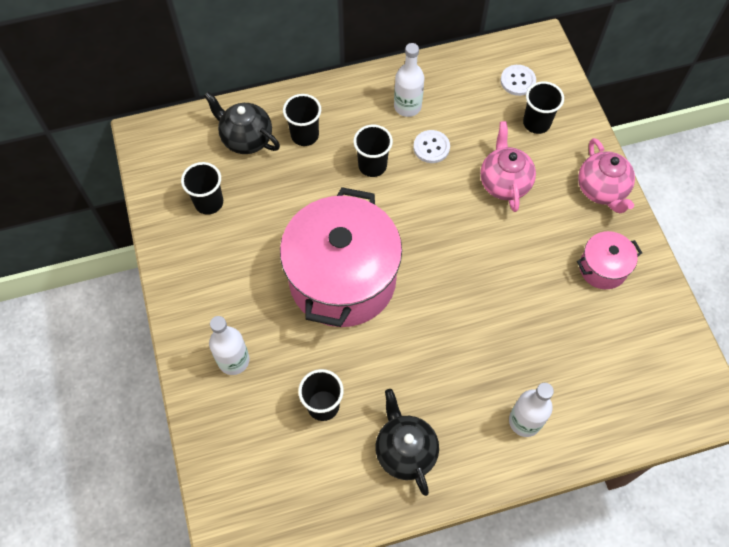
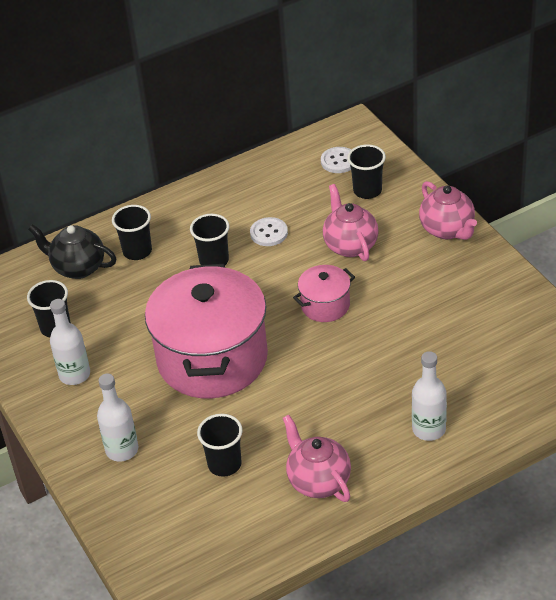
camera: 10 degrees left, 20 degrees down
black teapot [375,389,439,496] -> pink teapot [283,415,351,502]
white bottle [394,43,425,117] -> white bottle moved to [50,299,90,385]
pink pot [577,231,642,289] -> pink pot moved to [293,265,355,322]

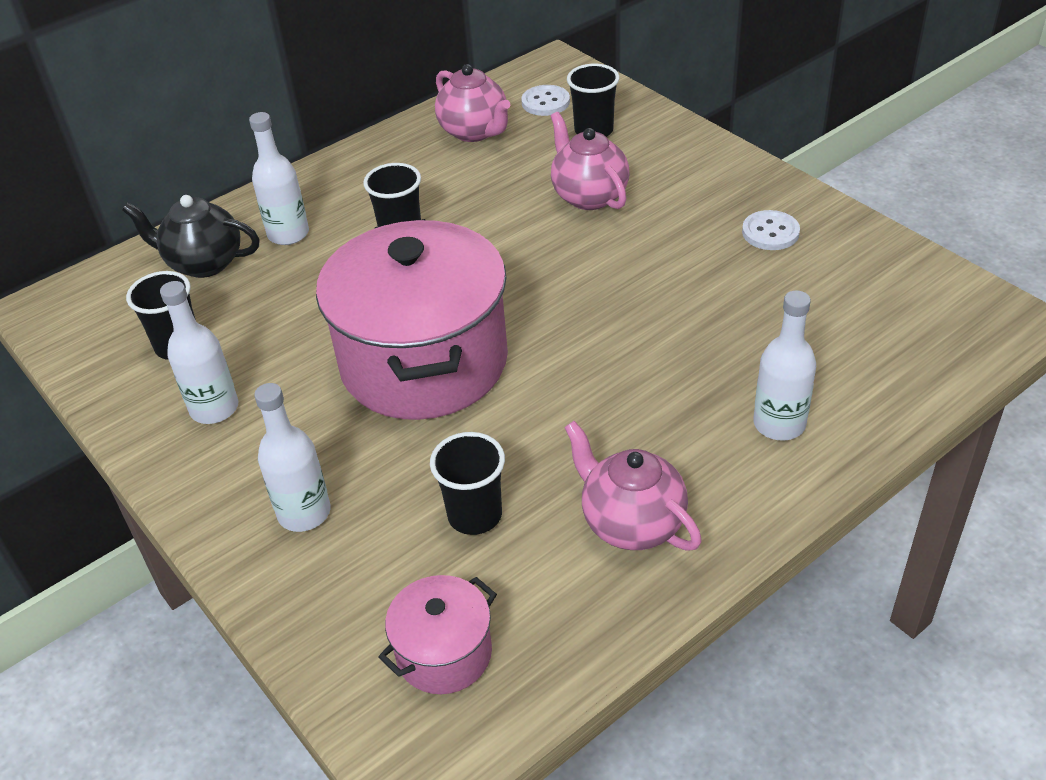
camera: 10 degrees left, 0 degrees up
black cup [112,205,152,260] -> white bottle [249,112,309,245]
white button [250,217,288,246] -> white button moved to [742,210,800,250]
pink pot [293,265,355,322] -> pink pot moved to [379,575,497,694]
pink teapot [419,181,477,240] -> pink teapot moved to [435,64,510,142]

